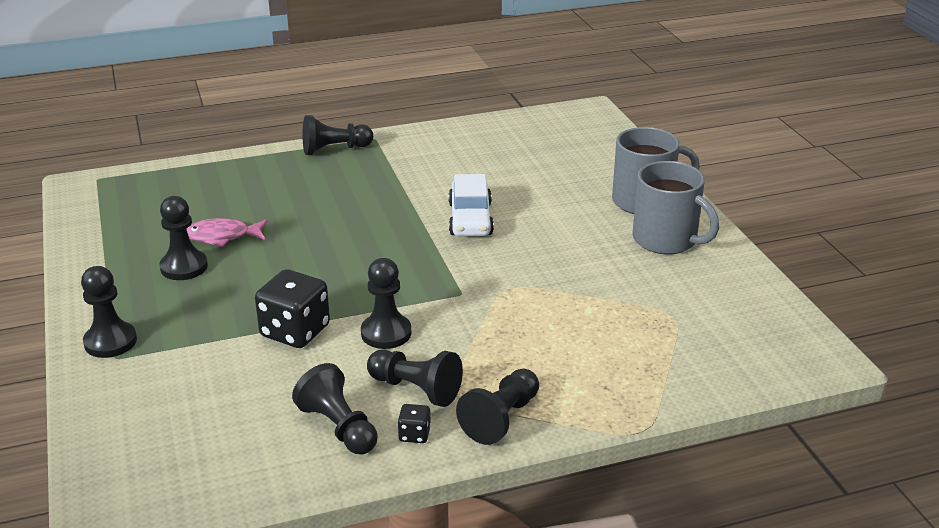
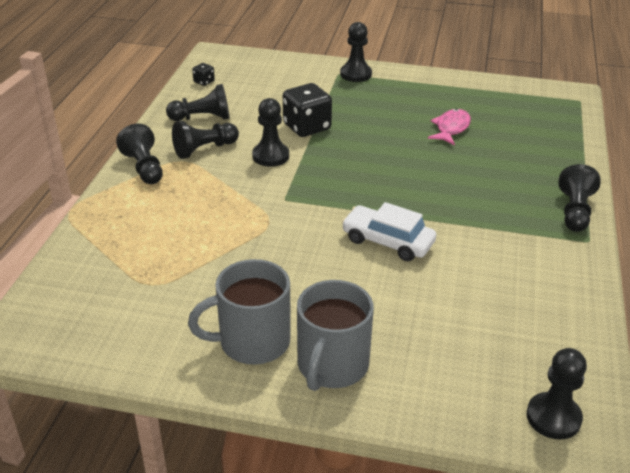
camera: 120 degrees right, 5 degrees up
black pawn [159,196,208,280] -> black pawn moved to [526,348,587,440]
black dice [398,404,431,443] -> black dice moved to [192,63,215,86]

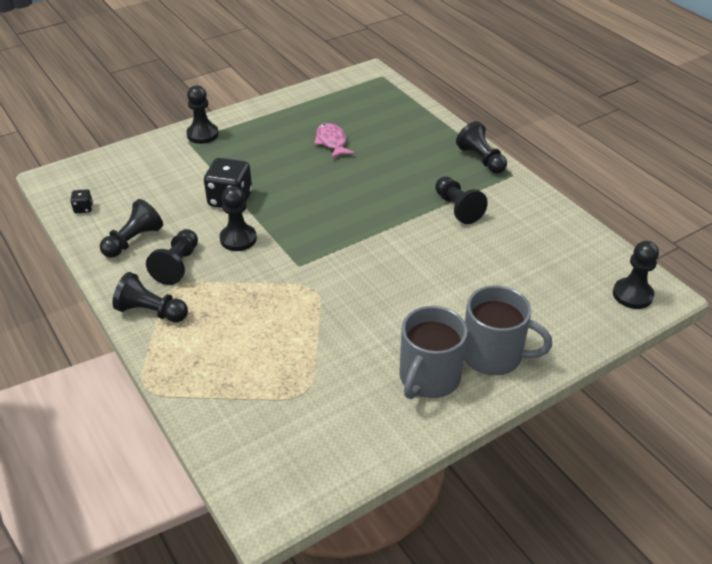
camera: 45 degrees left, 5 degrees up
grey mug [297,280,374,391] -> grey mug turned 45 degrees counterclockwise [464,285,552,375]
white car [342,202,436,261] -> none
none -> black pawn [435,176,488,224]

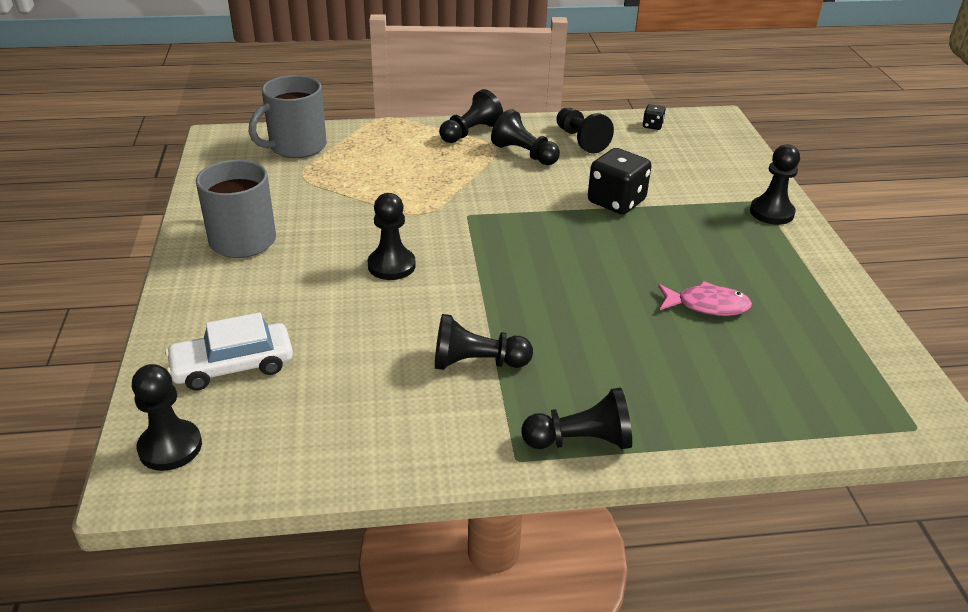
camera: 115 degrees right, 5 degrees down
black pawn [220,186,257,251] -> black pawn moved to [368,193,416,280]
grey mug [464,285,552,375] -> grey mug moved to [249,75,327,158]
none -> white car [165,313,293,391]

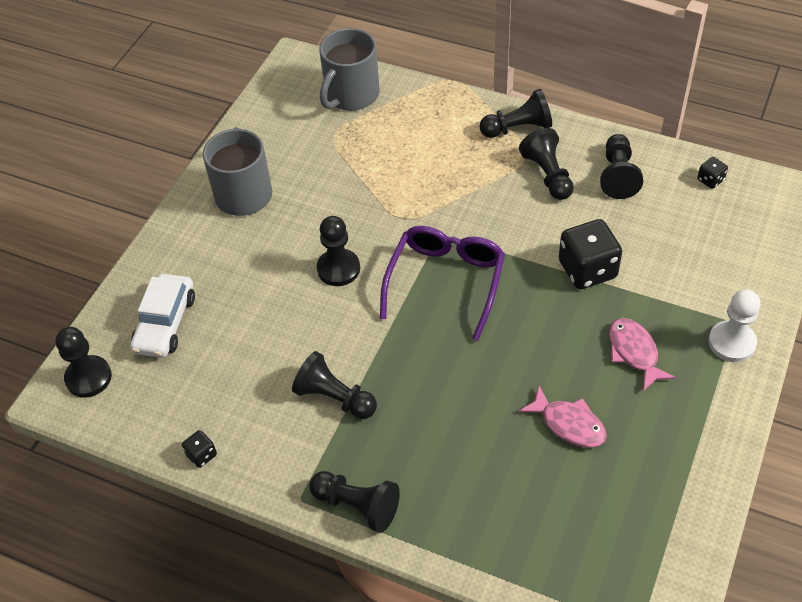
camera: 35 degrees right, 15 degrees up
white car [165,313,293,391] -> white car turned 90 degrees counterclockwise [130,274,195,358]
grey mug [249,75,327,158] -> grey mug turned 45 degrees counterclockwise [319,28,379,111]
black pawn [750,144,800,225] -> white pawn [708,290,761,362]
none -> black dice [182,430,217,468]
none -> purple glasses [380,226,505,341]
none -> pink fish [609,318,676,391]

